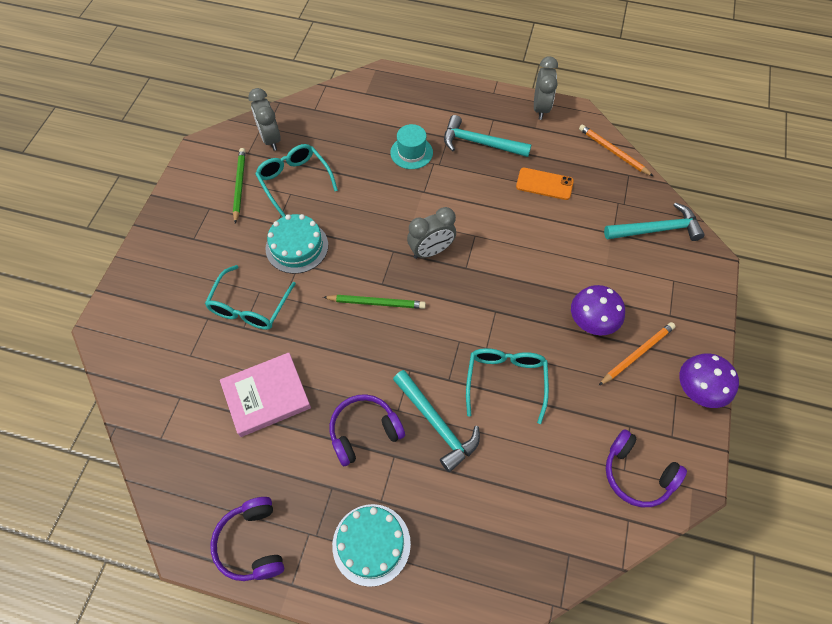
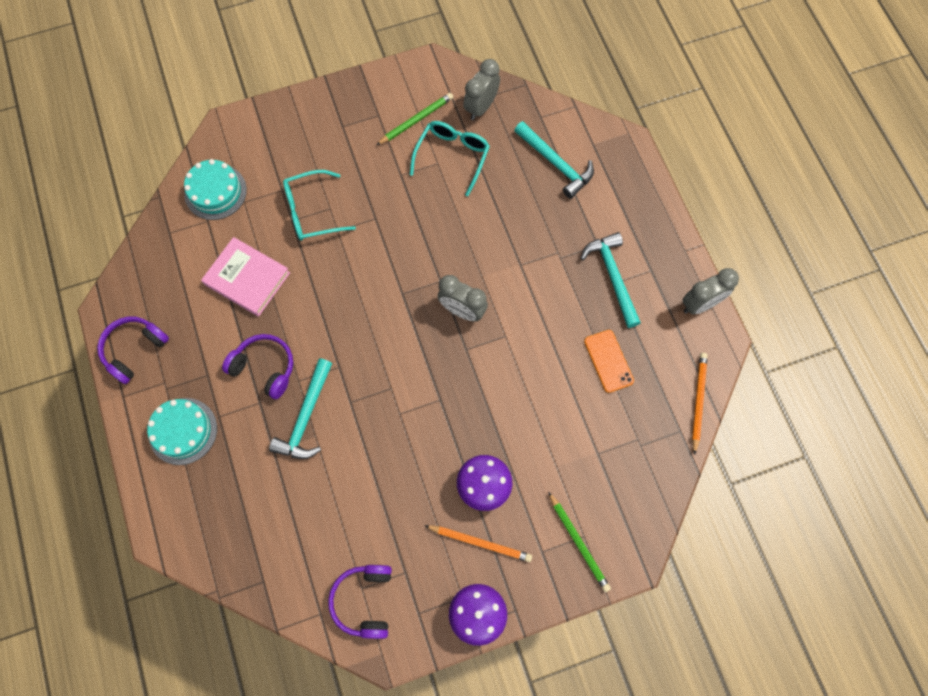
camera: 55 degrees right, 10 degrees up
turquoise cake [265,214,328,274] -> turquoise cake moved to [184,159,247,220]
green pencil [323,295,426,309] -> green pencil moved to [548,492,611,592]
turquoise hat [390,124,433,169] -> none
turquoise glasses [466,348,549,424] -> none
turquoise hammer [604,202,705,241] -> turquoise hammer moved to [514,121,594,199]

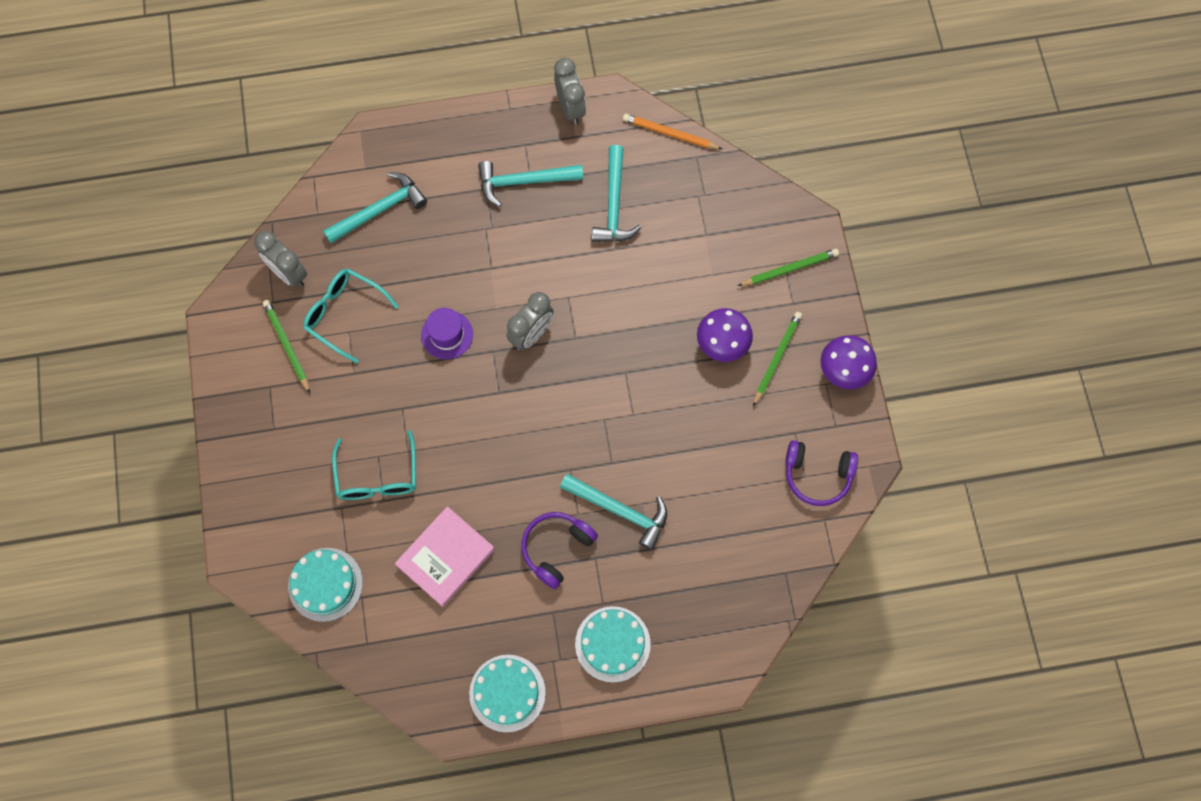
camera: 80 degrees left, 0 degrees up
purple headphones [97,317,169,384] -> turquoise cake [469,655,546,732]
orange pencil [424,525,532,562] -> green pencil [753,312,802,407]
orange phone [584,330,634,393] -> turquoise hammer [592,145,641,242]
none -> purple hat [421,308,473,359]

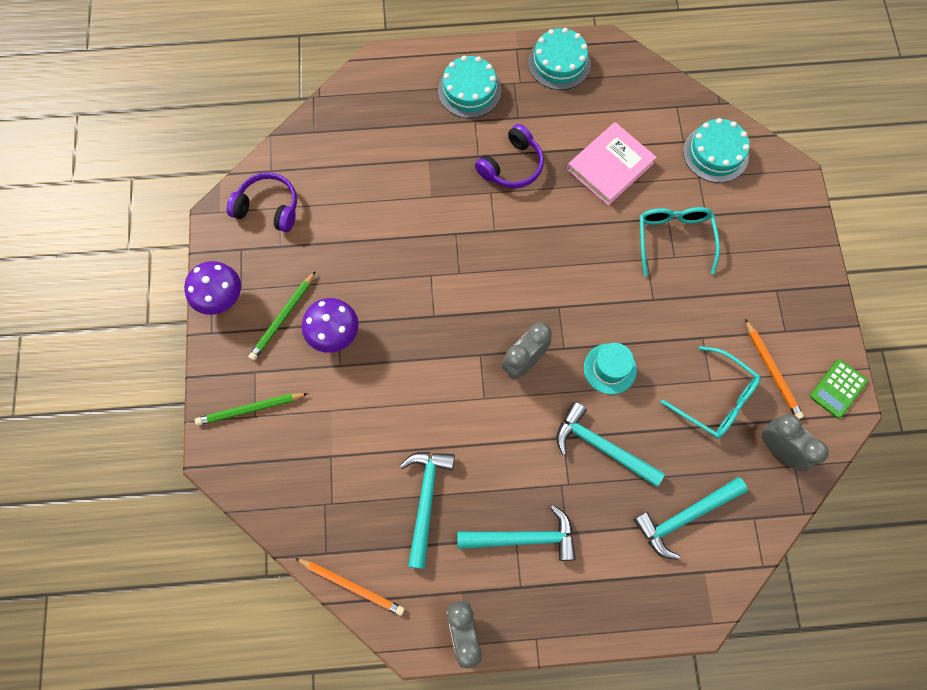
camera: 175 degrees left, 0 degrees up
green pencil [263,300,310,393] -> orange pencil [745,319,804,419]
purple hat [421,308,473,359] -> turquoise hat [584,343,637,394]
turquoise hammer [560,474,667,550] -> turquoise hammer moved to [556,402,665,487]
none -> green calculator [810,359,868,418]

